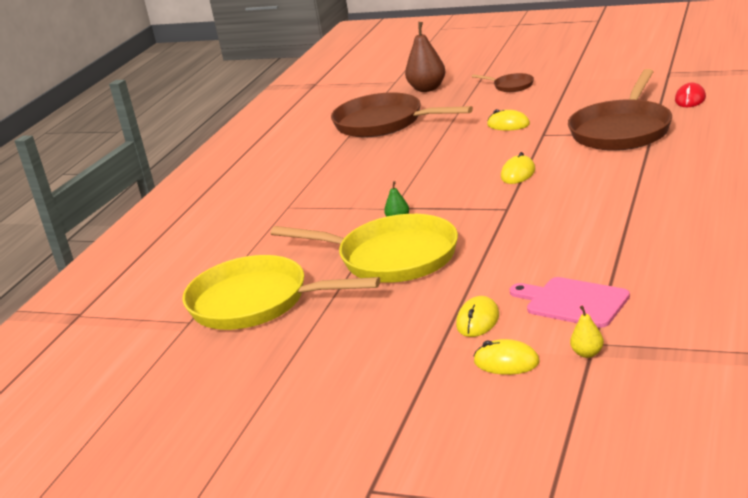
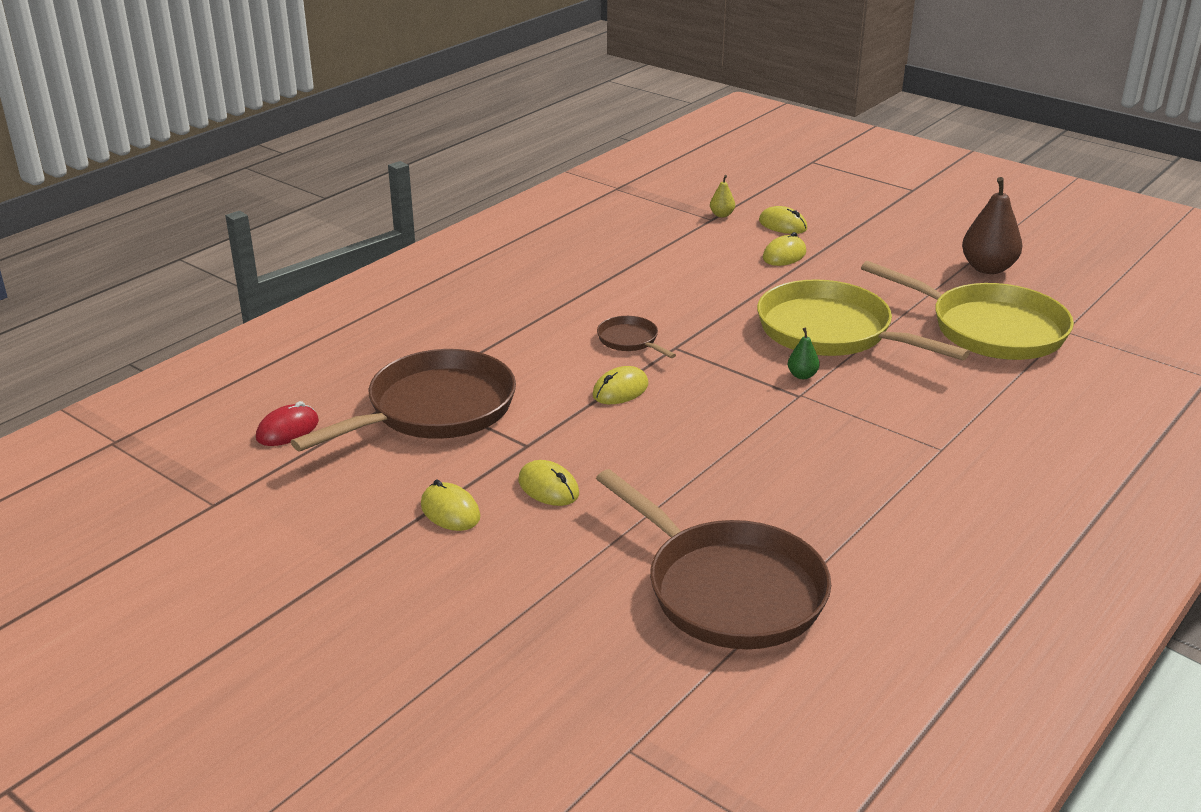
camera: 165 degrees left, 5 degrees up
brown pear [405,22,445,92] -> brown pear moved to [962,177,1022,274]
brown pan [472,73,534,92] -> brown pan moved to [597,316,676,358]
pink cutting board [510,277,630,328] -> none
none -> yellow mouse [421,480,480,531]

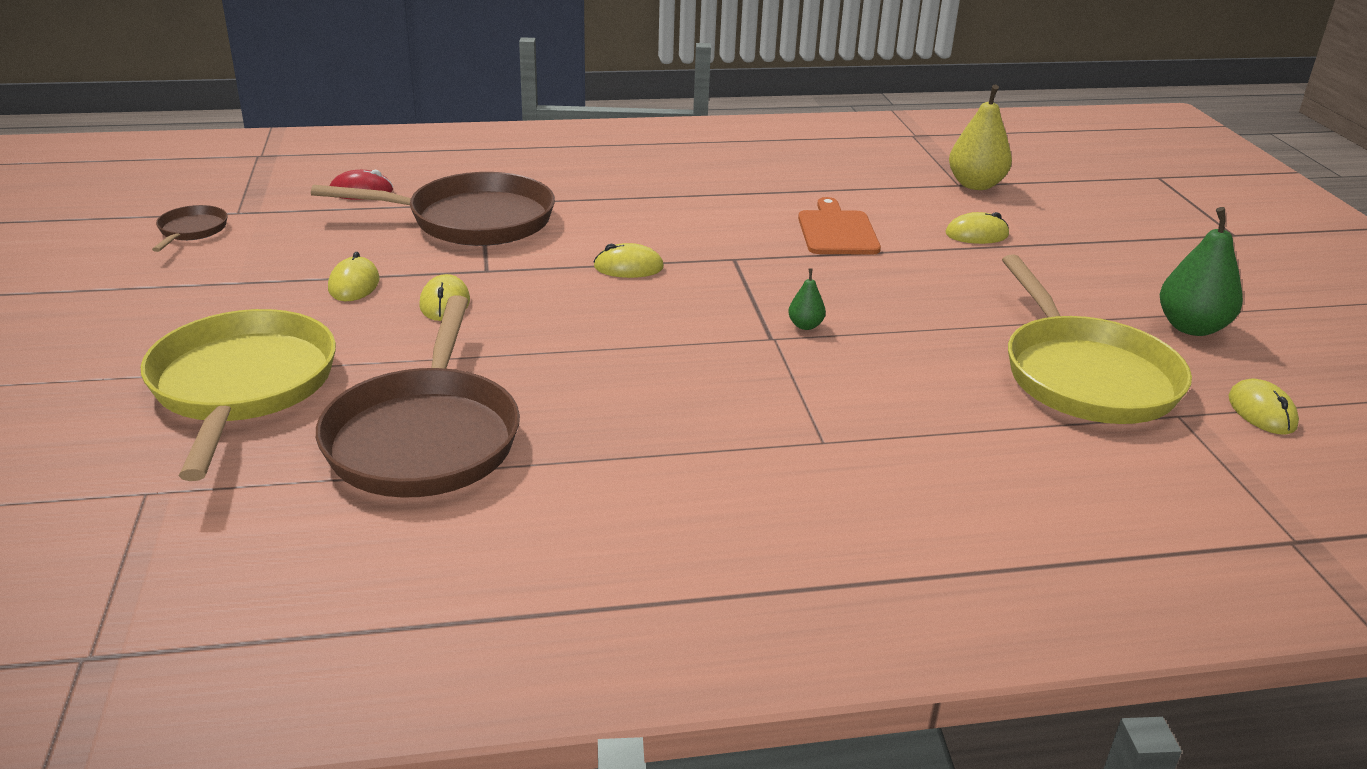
camera: 40 degrees right, 0 degrees up
brown pan [597,316,676,358] -> brown pan moved to [152,205,228,252]
yellow pear [710,175,735,217] -> yellow pear [949,85,1012,190], size x2.09
yellow pan [757,279,970,360] -> yellow pan moved to [141,309,336,481]
yellow mouse [759,206,807,234] -> yellow mouse moved to [1229,378,1299,435]
brown pear [962,177,1022,274] -> green pear [1160,207,1243,336]
none -> orange cutting board [798,197,881,255]

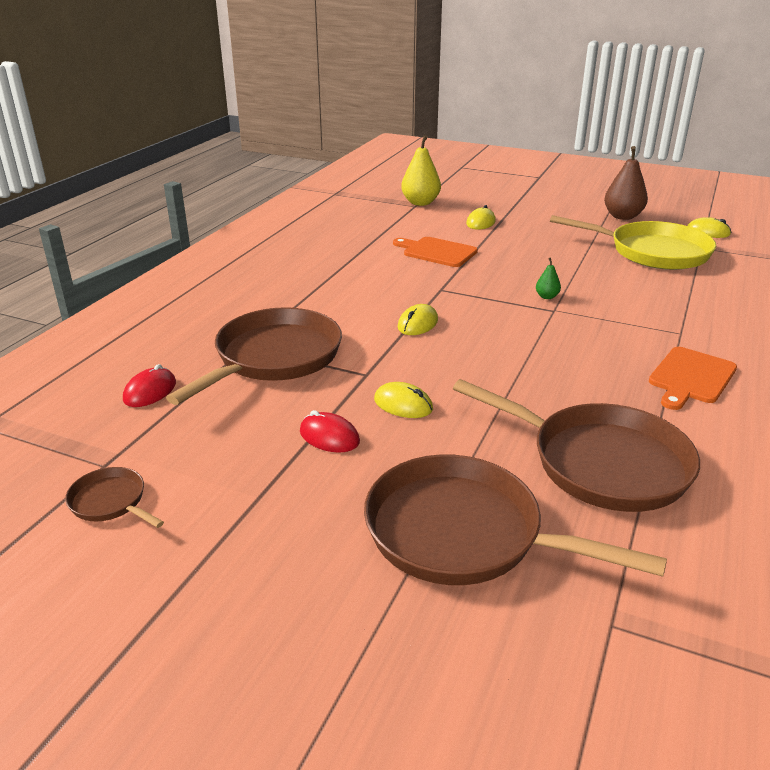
camera: 55 degrees left, 0 degrees up
yellow pan [141,309,336,481] -> brown pan [364,454,667,585]
yellow mouse [328,252,380,301] -> red mouse [300,410,360,453]
green pear [1160,207,1243,336] -> brown pear [604,146,648,220]
none -> orange cutting board [649,347,737,410]

